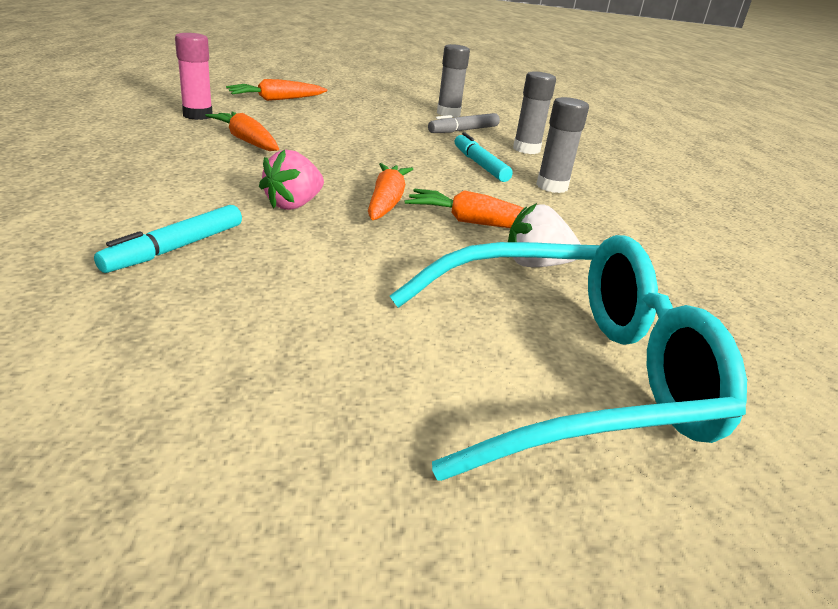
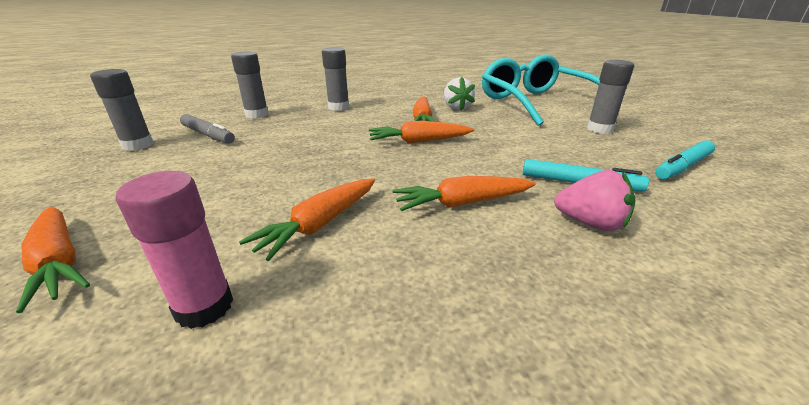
camera: 100 degrees left, 0 degrees up
pink strawberry [259,149,324,210] -> pink strawberry moved to [554,170,635,231]
turquoise marker [455,132,513,182] -> turquoise marker moved to [655,140,715,179]
none -> orange carrot [392,176,536,211]
none -> grey glue stick [587,60,634,134]

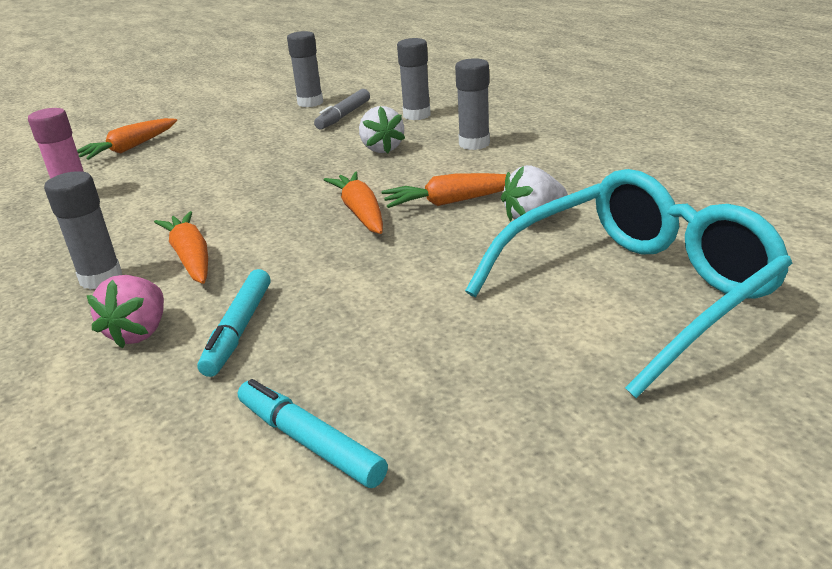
camera: 80 degrees right, 0 degrees up
orange carrot [239,178,375,261] -> none
grey glue stick [587,60,634,134] -> grey glue stick moved to [44,171,122,290]
none -> white strawberry [359,106,405,153]

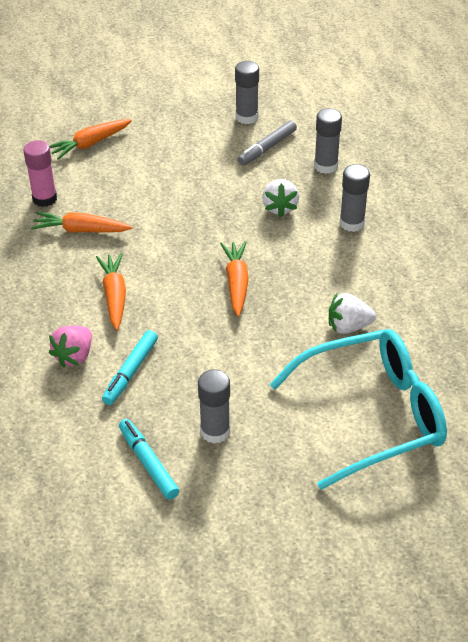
camera: 15 degrees right, 15 degrees up
grey glue stick [44,171,122,290] -> grey glue stick moved to [198,369,230,443]
orange carrot [381,173,511,208] -> orange carrot moved to [31,212,132,232]

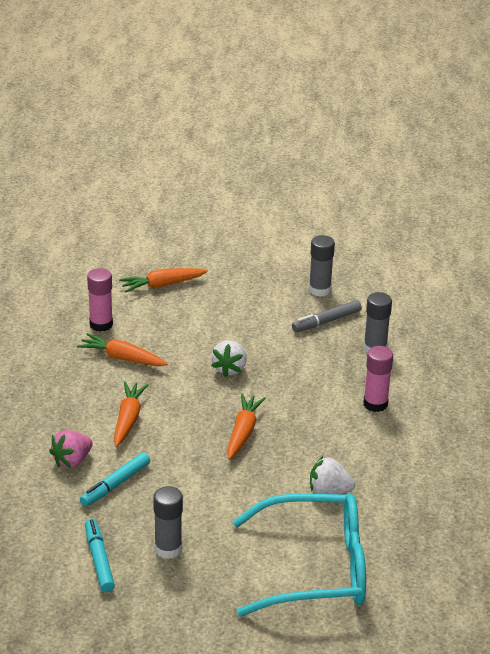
camera: 15 degrees right, 10 degrees down
white strawberry [262,179,299,217] -> white strawberry moved to [211,340,246,377]
grey glue stick [340,164,370,232] -> pink glue stick [363,346,393,412]

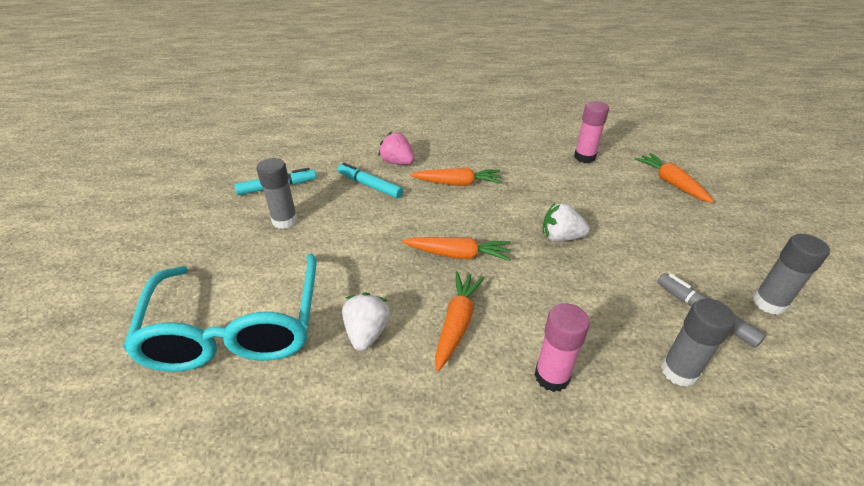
camera: 85 degrees right, 5 degrees up
orange carrot [77,333,167,366] -> orange carrot moved to [435,271,485,371]

